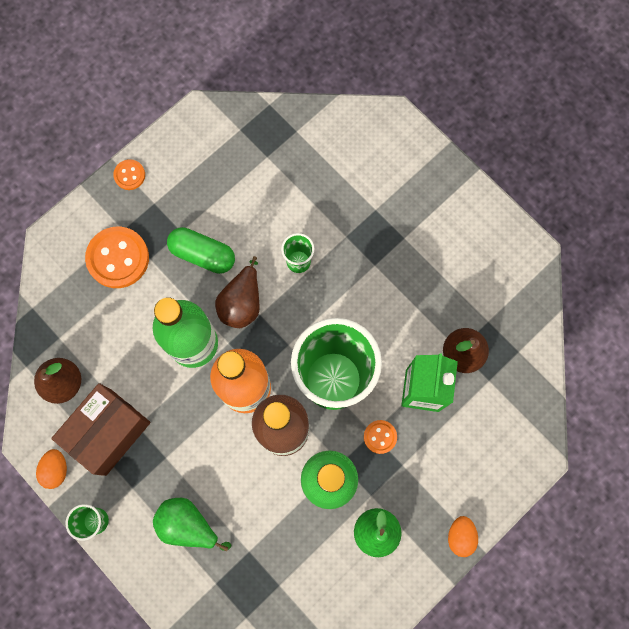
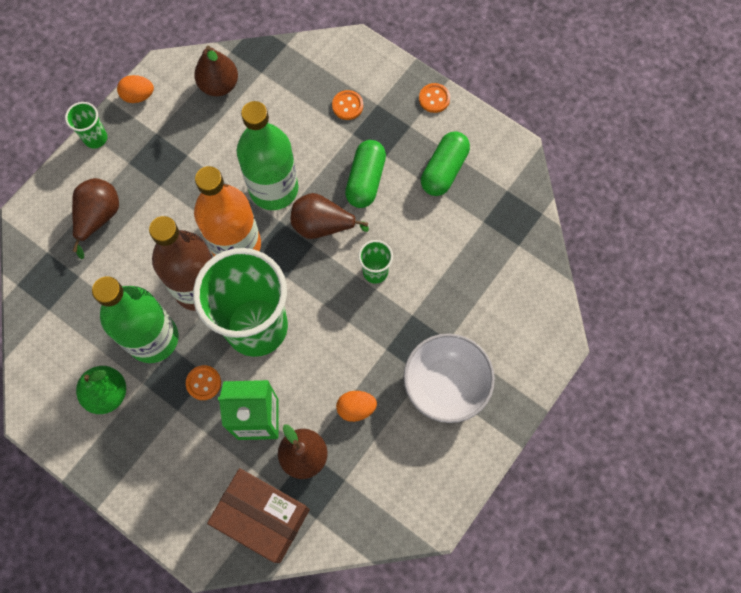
camera: 80 degrees right, 5 degrees down
brown box [51,383,151,476] -> brown box moved to [207,468,310,563]
orange button [85,227,149,288] -> orange button [332,90,363,120], size x0.51
green pear [153,498,232,551] -> brown pear [72,178,119,259]
orange egg [448,516,478,557] -> orange egg moved to [336,391,377,422]
none -> white bowl [404,334,495,423]
none -> green capsule [421,131,470,196]

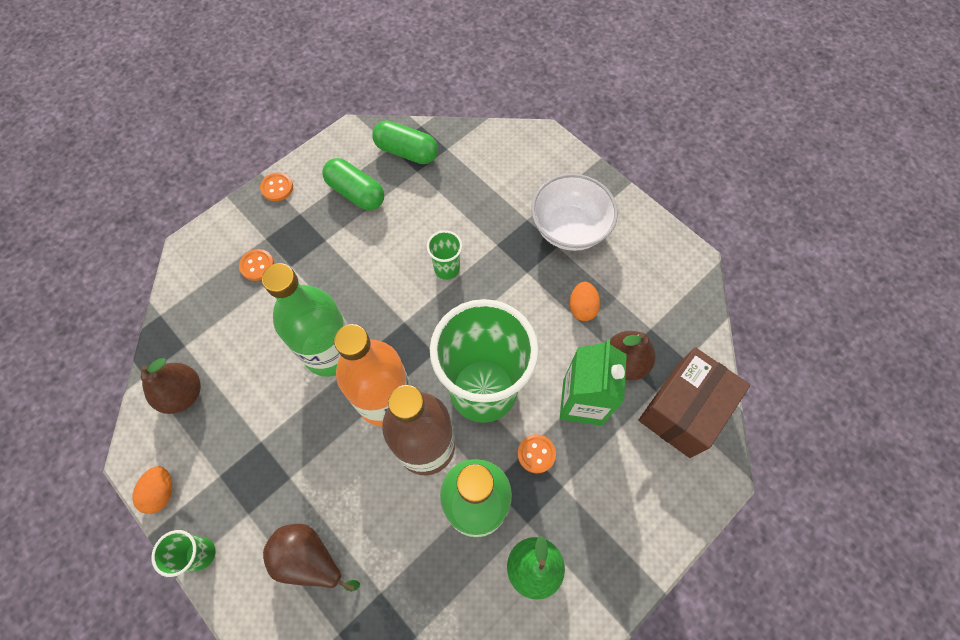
camera: 80 degrees left, 5 degrees down
brown pear [291,193,369,239] -> none
green capsule [345,140,386,208] -> green capsule moved to [372,121,438,164]

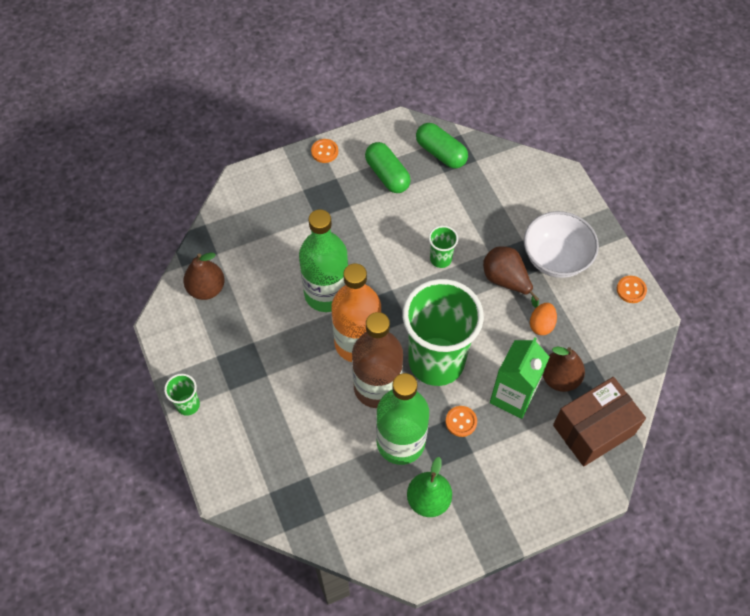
camera: 20 degrees right, 5 degrees down
orange egg [133,466,172,514] -> none
orange button [239,249,274,281] -> orange button moved to [617,276,647,303]
brown pear [263,524,360,592] -> brown pear moved to [483,246,539,308]

